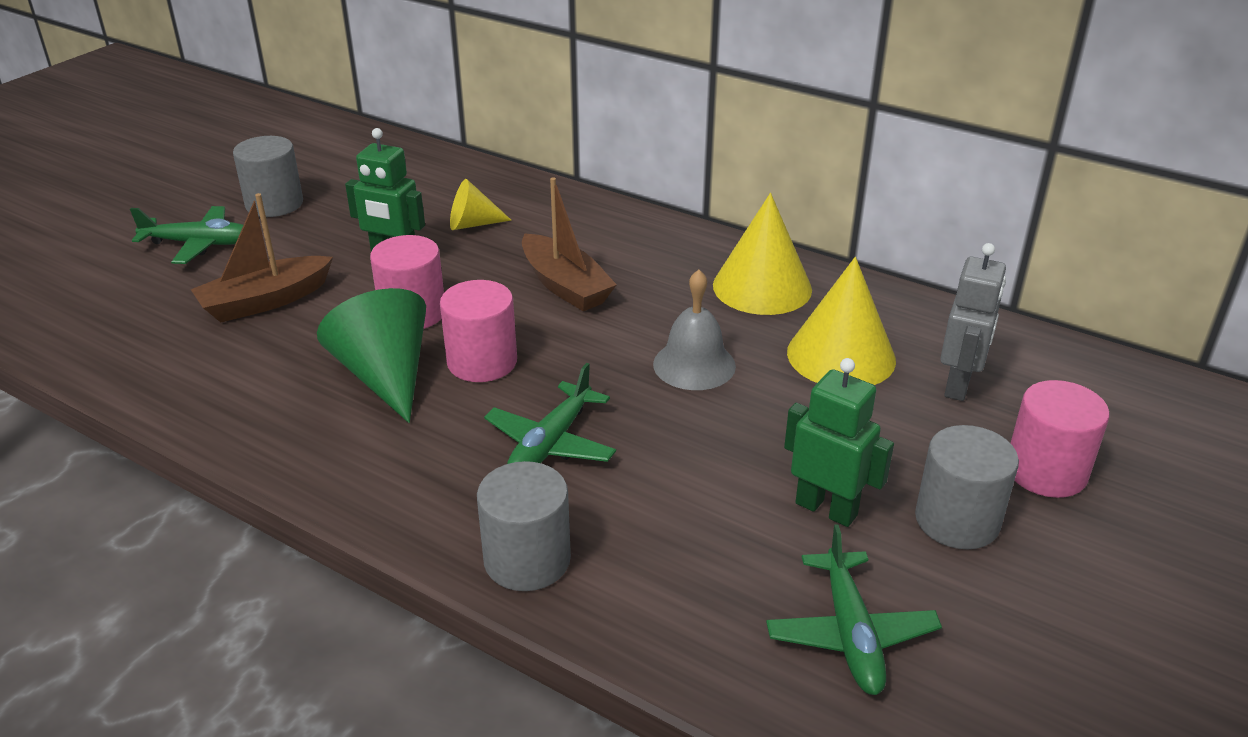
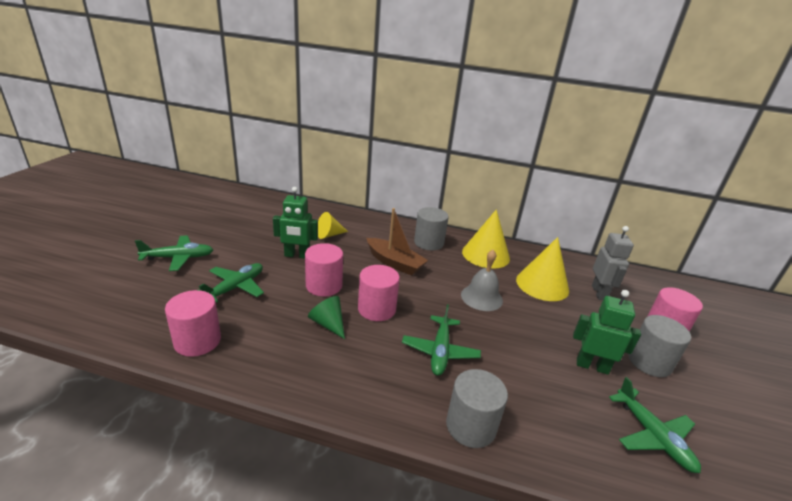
camera: 20 degrees left, 5 degrees down
brown boat [190,193,333,322] -> green plane [198,263,264,303]
grey cylinder [233,136,303,217] -> grey cylinder moved to [414,207,449,250]
green cone [317,288,426,423] -> green cone [308,296,345,339], size x0.58
none -> pink cylinder [165,290,221,357]

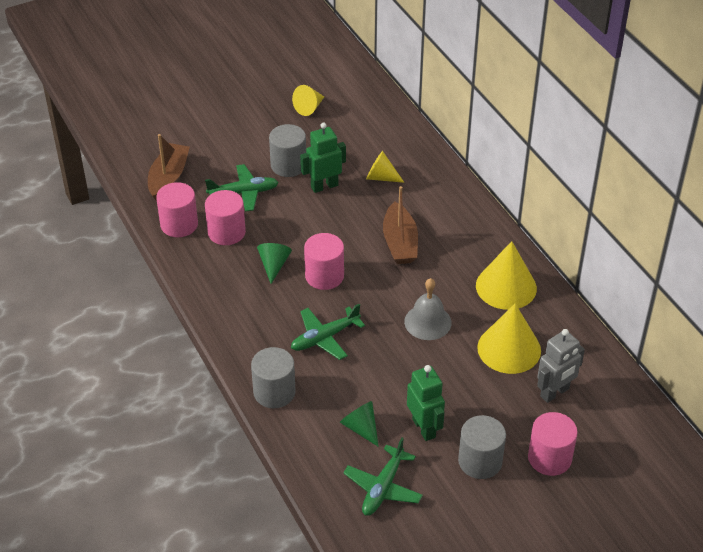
camera: 50 degrees right, 15 degrees up
green plane [135,236,213,271] -> none
green robot [273,187,318,259] -> green robot turned 105 degrees clockwise [300,123,346,193]
pink cylinder [305,243,343,297] -> pink cylinder moved to [205,190,246,245]
grey cylinder [414,207,449,250] -> grey cylinder moved to [269,124,306,177]
none -> brown boat [148,134,190,201]
none -> yellow cone [292,85,324,116]
none -> green cone [340,401,379,447]

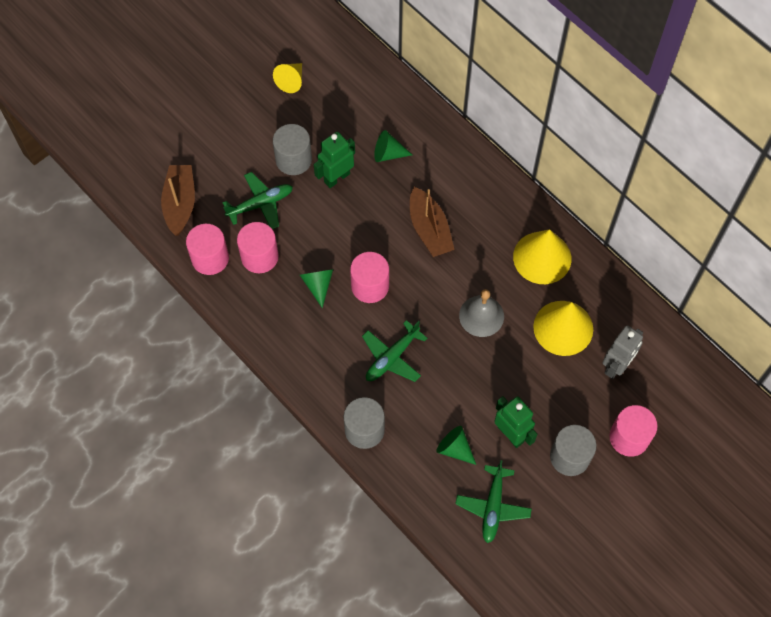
camera: 15 degrees left, 20 degrees up
yellow cone [366,151,404,183] -> green cone [374,130,412,162]

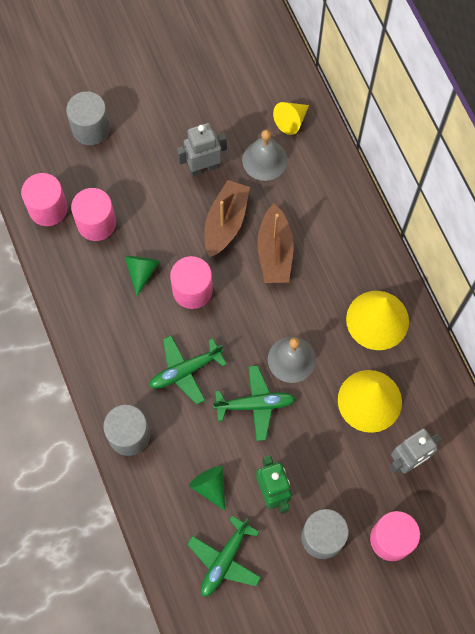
camera: 20 degrees right, 5 degrees up
brown boat [161,165,195,236] -> brown boat moved to [204,180,250,258]
green plane [222,172,293,229] -> green plane moved to [213,365,296,441]
yellow cone [273,63,302,93] -> yellow cone moved to [273,102,309,135]
grey cylinder [273,124,312,175] -> grey cylinder moved to [66,91,110,145]
green robot [314,131,355,188] -> grey robot [177,123,227,176]
green cone [374,130,412,162] -> grey bell [242,130,288,181]

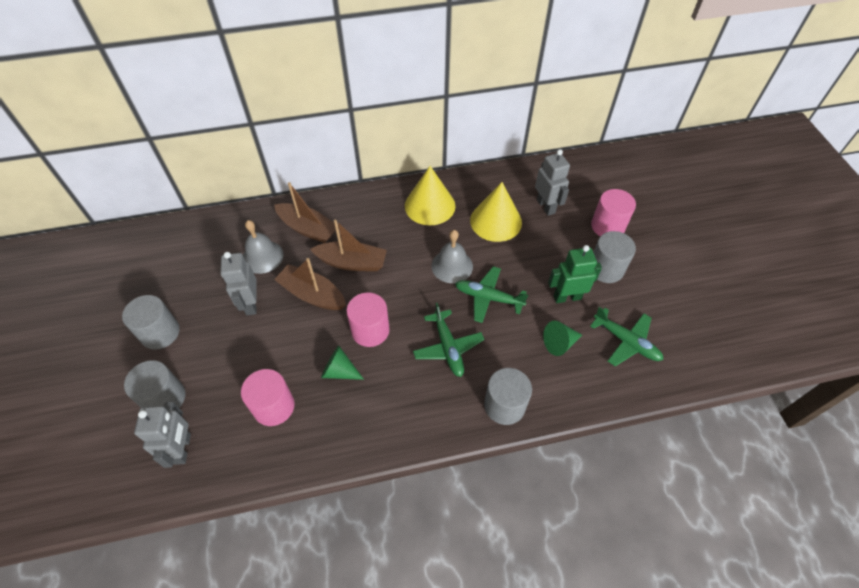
camera: 80 degrees left, 15 degrees down
pink cylinder [21,173,68,226] -> none
green plane [213,365,296,441] -> green plane turned 75 degrees counterclockwise [455,266,528,323]
yellow cone [273,102,309,135] -> none
none -> grey cylinder [122,295,180,350]
none -> grey robot [134,402,191,468]
none -> brown boat [274,182,339,243]

